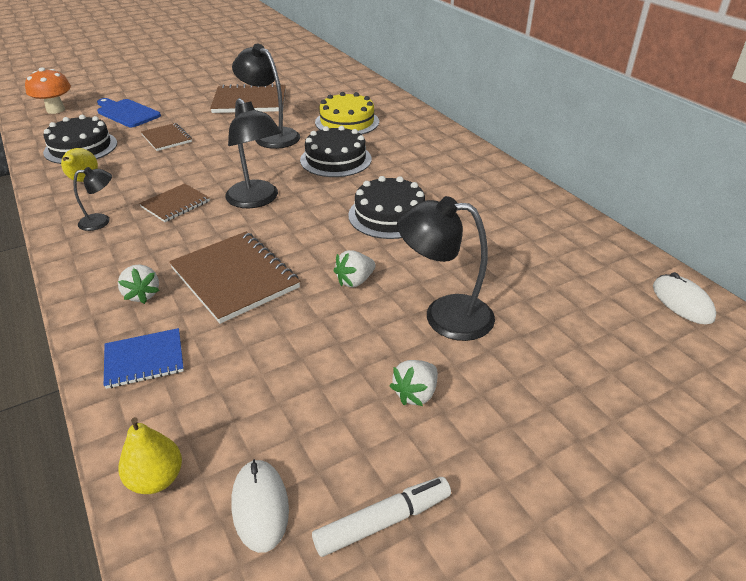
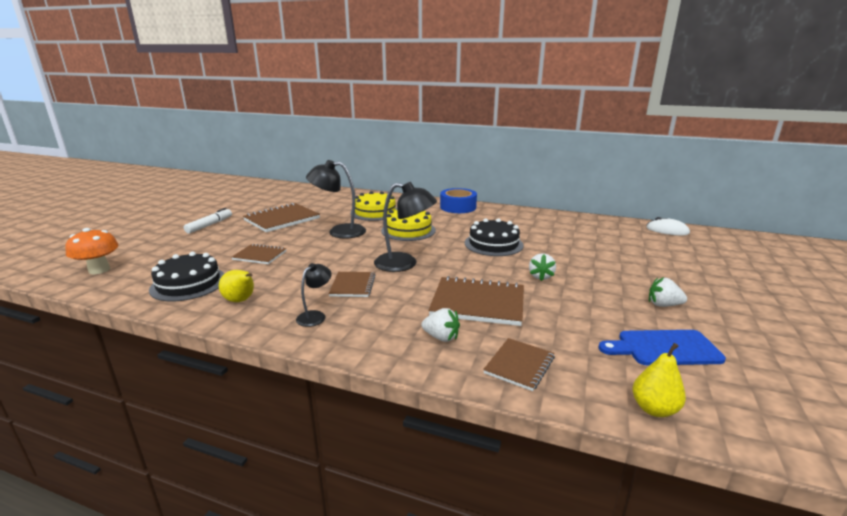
camera: 40 degrees left, 15 degrees down
blue cutting board [97,98,161,128] -> blue cutting board moved to [598,330,726,365]
blue notebook [104,328,184,389] -> brown notebook [483,338,555,391]
white mouse [231,459,289,553] -> none
black cake [300,126,372,177] -> yellow cake [381,210,436,241]
white marker [312,477,451,557] -> white marker moved to [184,208,232,234]
white strawberry [390,360,438,406] -> white strawberry turned 105 degrees clockwise [649,277,687,307]
black lamp [397,196,495,341] -> none
none -> blue tape [440,188,477,213]

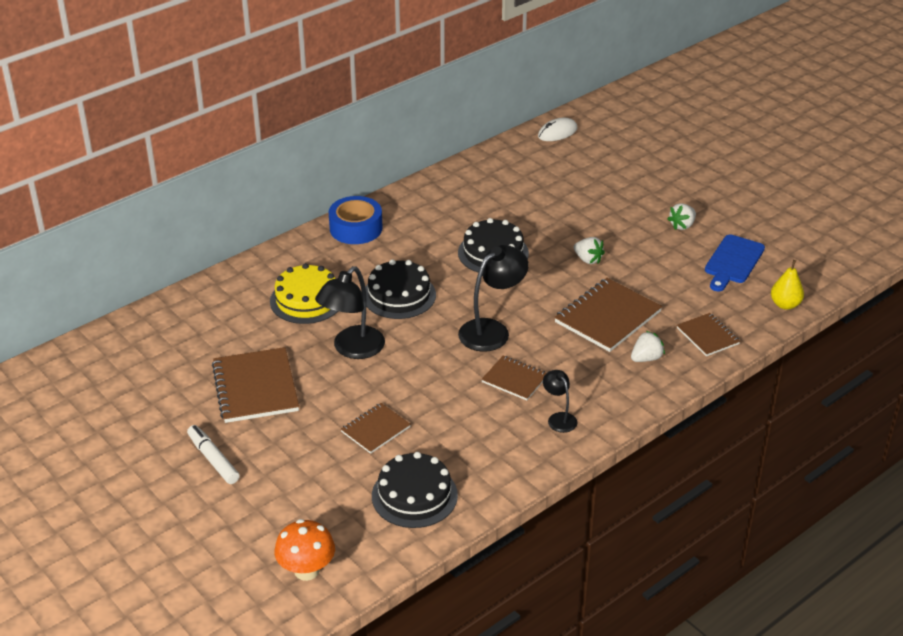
camera: 60 degrees left, 15 degrees up
yellow pear [219,270,254,302] -> none
yellow cake [381,210,436,241] -> black cake [365,259,436,319]

